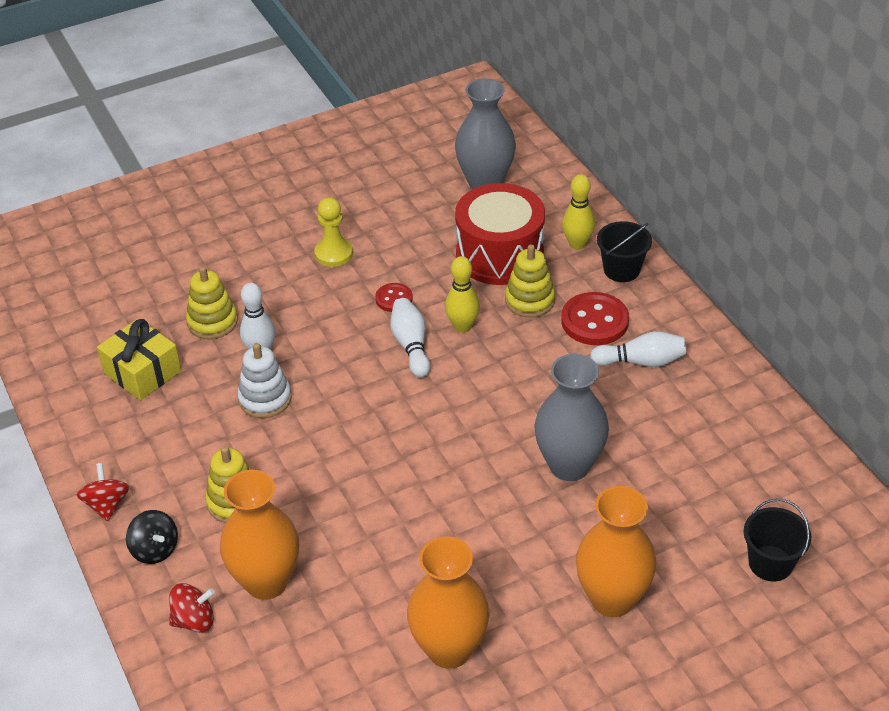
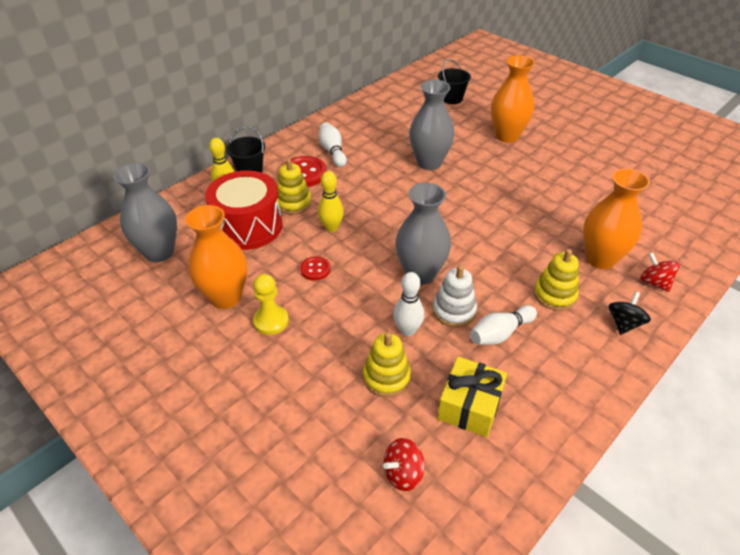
camera: 110 degrees left, 0 degrees up
red spinning top [77,463,130,522] -> red spinning top moved to [383,438,425,491]
white bowling pin [390,298,430,378] -> white bowling pin moved to [470,305,537,345]
orange vase [407,536,490,669] -> orange vase moved to [185,205,247,309]
none -> grey vase [396,183,451,285]

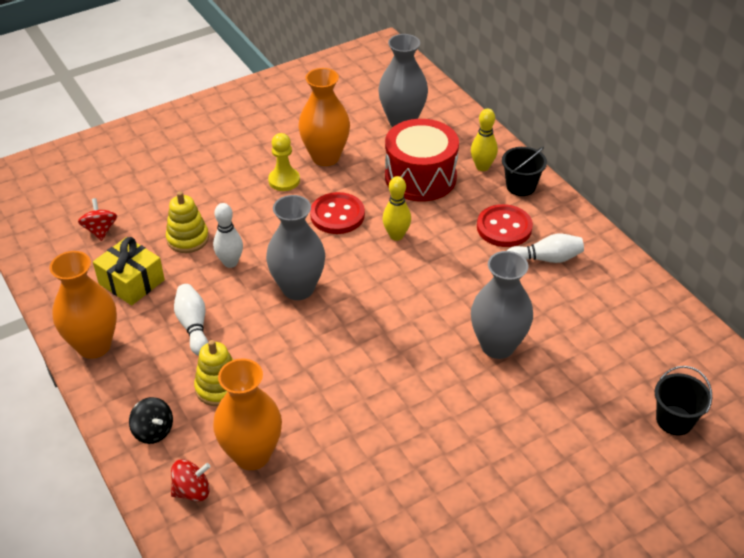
camera: 105 degrees right, 0 degrees up
yellow stacking toy [277,159,312,215] -> none
red button [300,257,331,281] -> red button [310,192,365,234], size x1.77
white stacking toy [433,265,477,327] -> none
orange vase [491,55,535,143] -> orange vase moved to [50,251,117,359]

